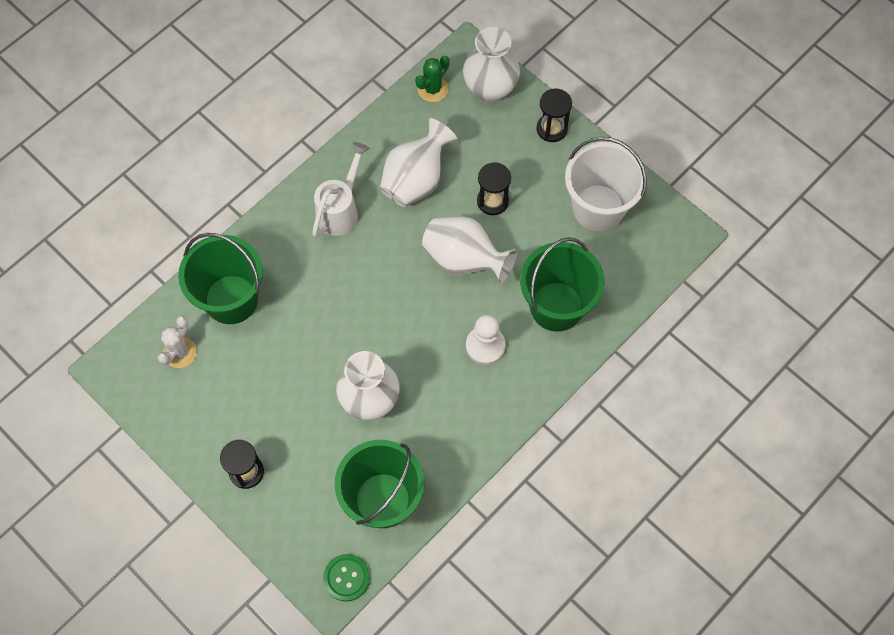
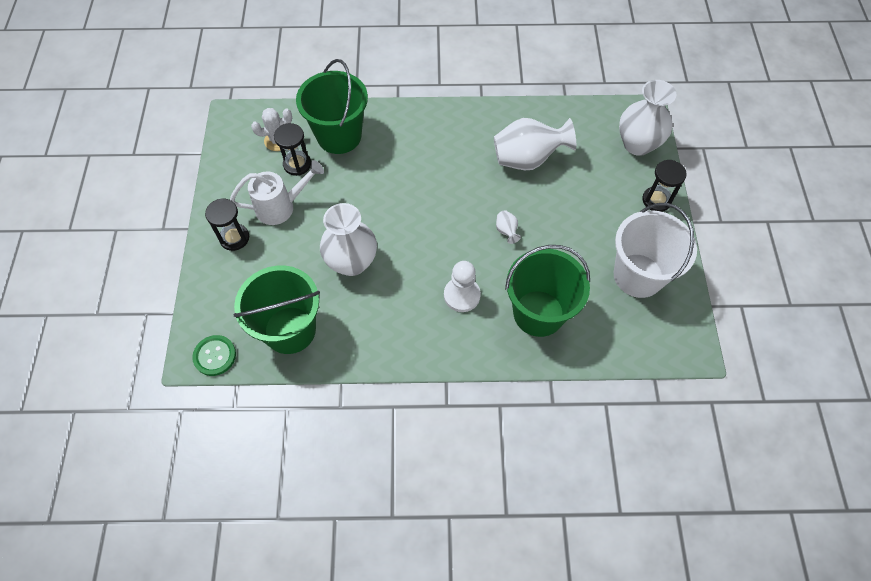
camera: 45 degrees right, 5 degrees down
white watering can [312,142,370,237] -> white watering can moved to [230,160,324,225]
green cactus [415,56,450,102] -> none
white vase [422,216,517,283] -> white vase [496,211,521,244], size x0.42
black hourglass [477,162,511,215] -> black hourglass moved to [274,123,311,176]

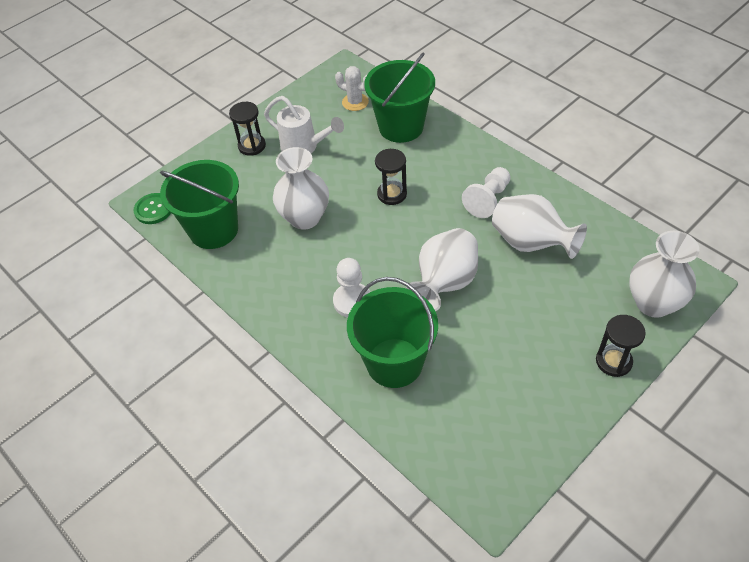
camera: 50 degrees right, 10 degrees down
black hourglass [274,123,311,176] -> black hourglass moved to [375,149,407,205]
white vase [496,211,521,244] -> white vase [406,228,478,311], size x2.41
white bucket [614,203,697,298] -> none
none -> white pawn [462,167,510,218]

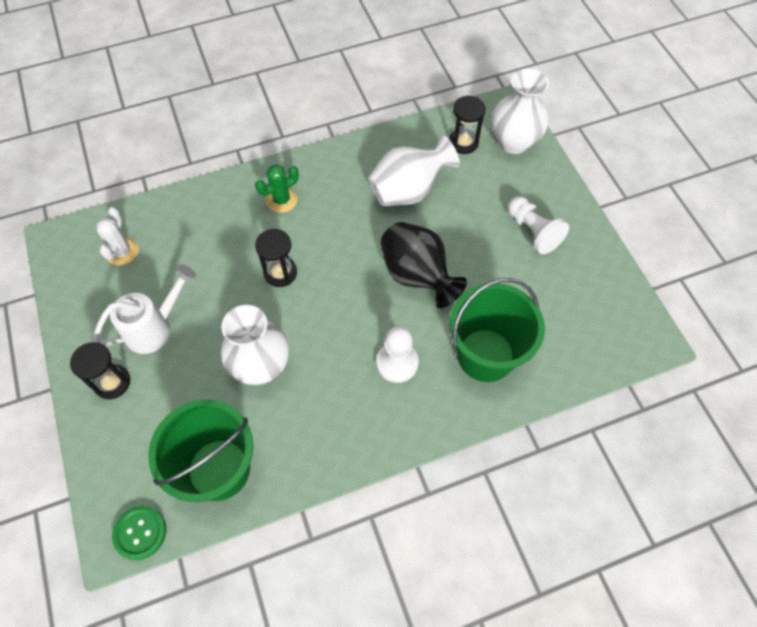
camera: 70 degrees left, 10 degrees up
white cactus [335,66,369,111] -> white cactus turned 45 degrees counterclockwise [96,207,139,266]
green bucket [364,52,435,143] -> none
white vase [406,228,478,311] -> black vase [380,222,467,308]
white pawn [462,167,510,218] -> white pawn moved to [508,196,569,254]
black hourglass [596,315,646,377] -> black hourglass moved to [449,96,485,154]
none -> green cactus [255,164,299,213]

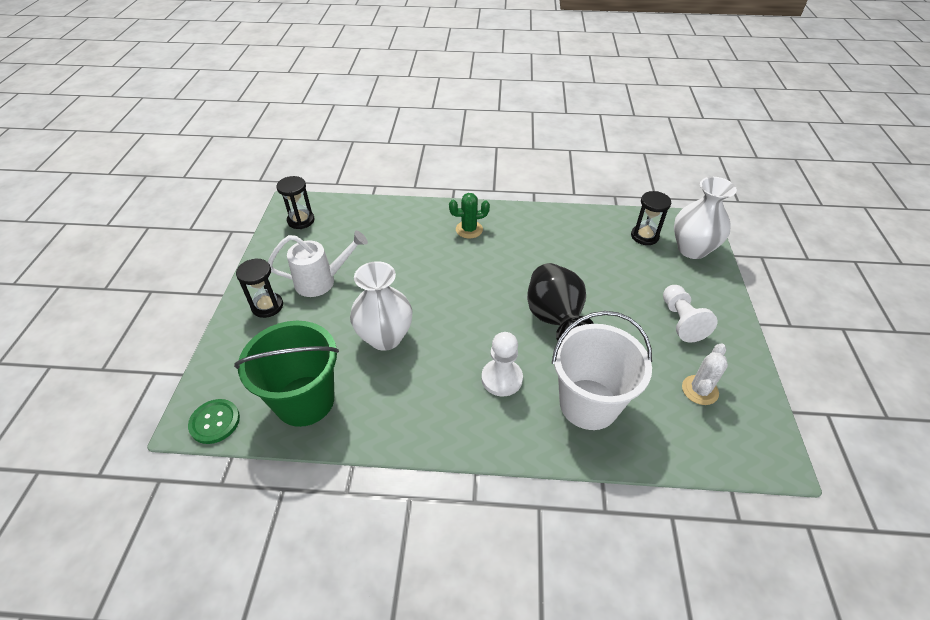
camera: 25 degrees right, 15 degrees down
white cactus [96,207,139,266] -> white cactus moved to [682,344,728,405]
black hourglass [255,229,297,287] -> black hourglass moved to [276,176,315,229]
white vase [368,135,460,206] -> none
green bucket [450,278,545,382] -> white bucket [552,311,652,430]

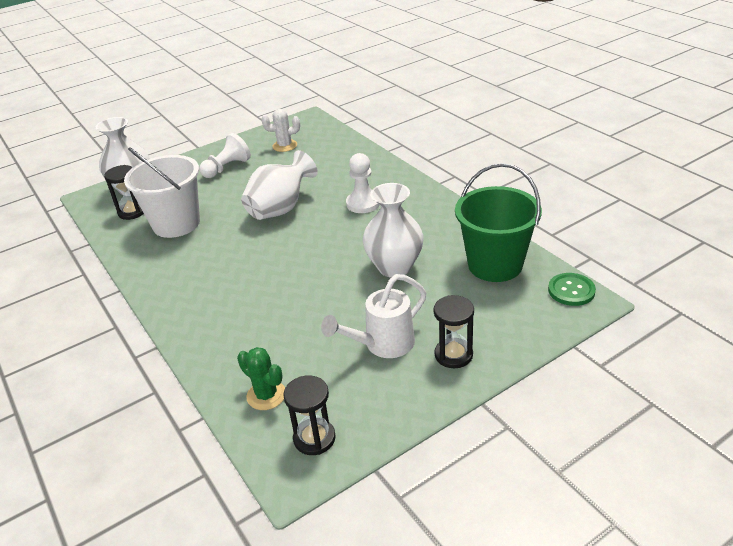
camera: 125 degrees left, 10 degrees down
white watering can [268,231,368,297] -> white watering can turned 75 degrees counterclockwise [321,274,426,358]
green cactus [449,193,490,238] -> green cactus moved to [237,347,285,410]
black vase [527,263,594,341] -> white vase [241,150,318,220]
white bucket [552,311,652,430] -> white bucket moved to [124,147,200,238]

